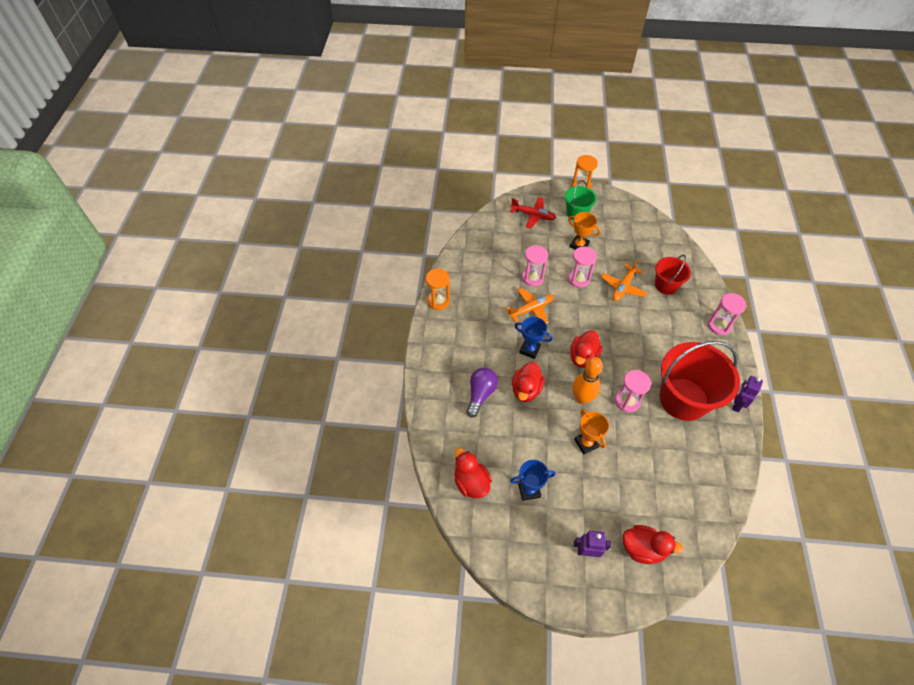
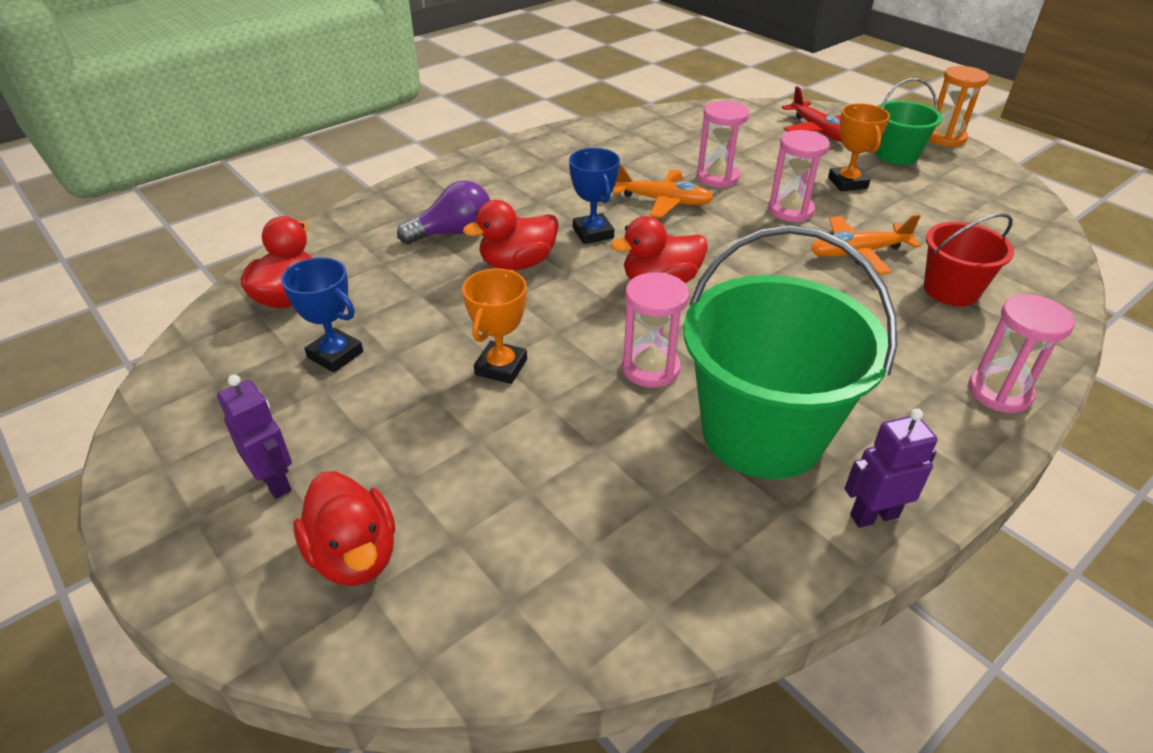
camera: 45 degrees right, 15 degrees down
orange hourglass [426,268,450,310] -> none
orange bowling pin [572,357,603,404] -> none
red bucket [659,341,740,421] -> green bucket [683,225,897,479]

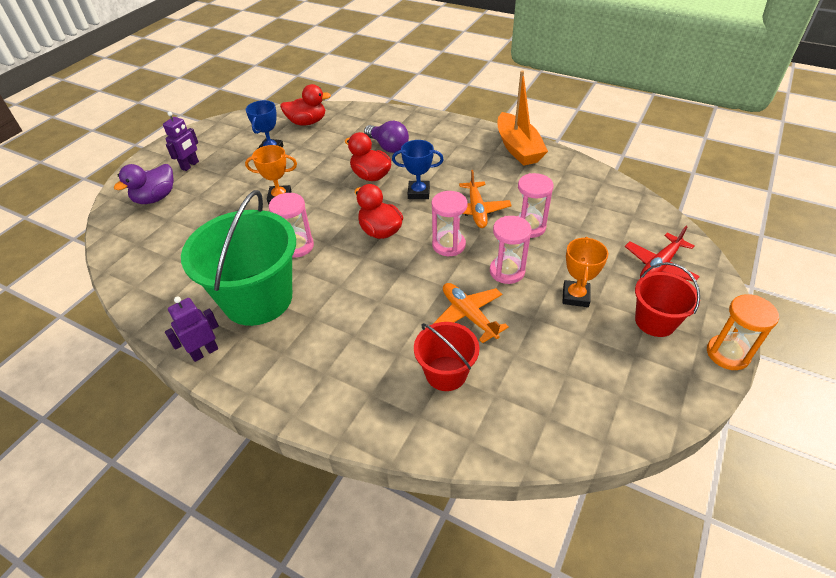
camera: 70 degrees right, 5 degrees up
red duck [294,471,395,586] -> purple duck [114,164,174,204]
blue trophy [569,148,620,244] -> blue trophy turned 45 degrees clockwise [392,140,444,199]
orange trophy [828,103,890,191] -> orange trophy turned 45 degrees counterclockwise [562,237,608,307]
purple robot [844,408,938,528] -> purple robot turned 90 degrees counterclockwise [165,296,219,362]
green bucket [875,78,943,165] -> red bucket [635,262,700,337]
pink hourglass [969,294,1075,413] -> pink hourglass moved to [432,191,468,256]
none -> orange boat [498,71,548,166]

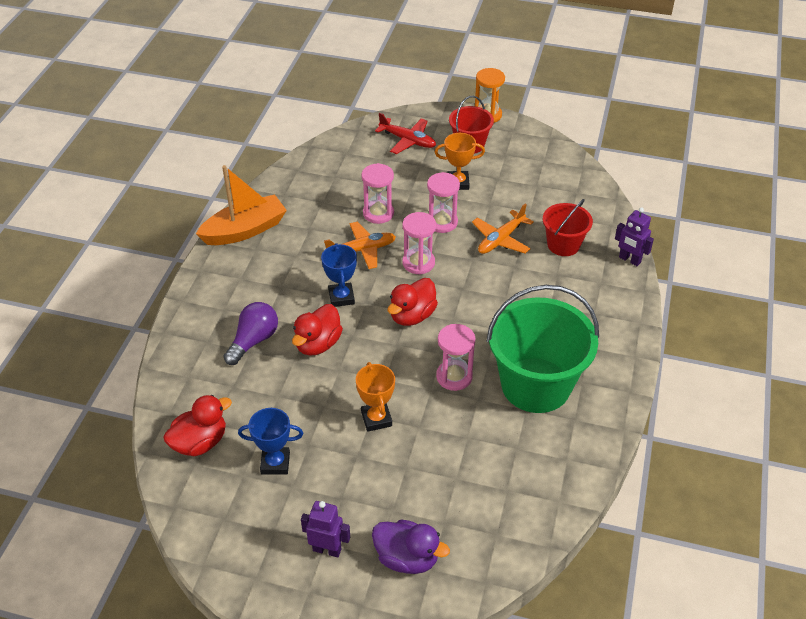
camera: 105 degrees left, 0 degrees up
purple robot [165,296,219,362] -> purple robot moved to [615,207,654,266]
red duck [280,84,331,126] -> red duck turned 75 degrees clockwise [163,395,232,456]

